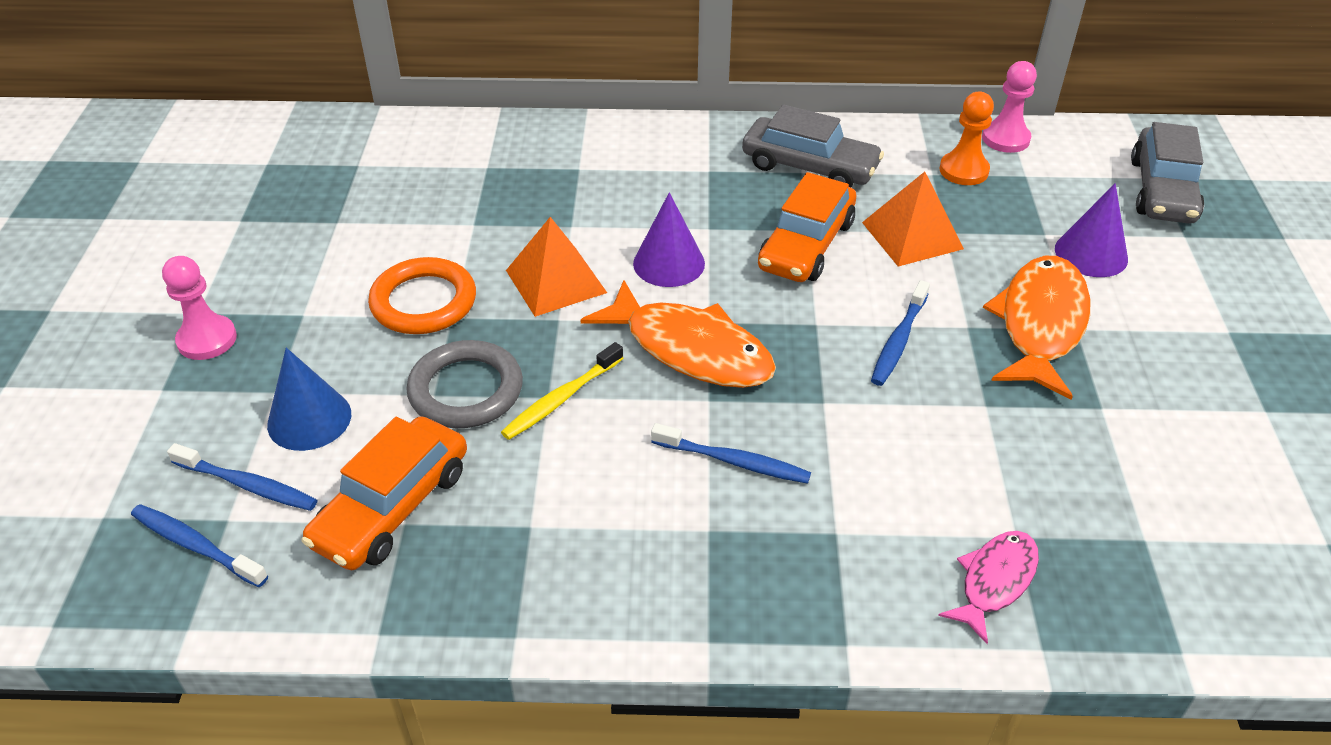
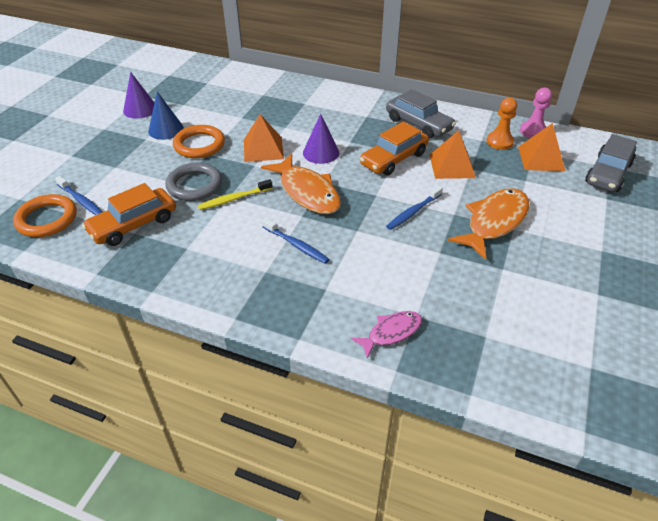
camera: 20 degrees right, 0 degrees up
blue toothbrush [131,504,268,587] -> orange ring [13,194,77,237]
pink pawn [162,256,237,360] -> none
blue cone [267,348,351,451] -> blue cone moved to [148,91,184,140]
purple cone [1055,183,1128,277] -> purple cone moved to [123,72,155,119]
none -> orange pyramid [518,123,566,172]

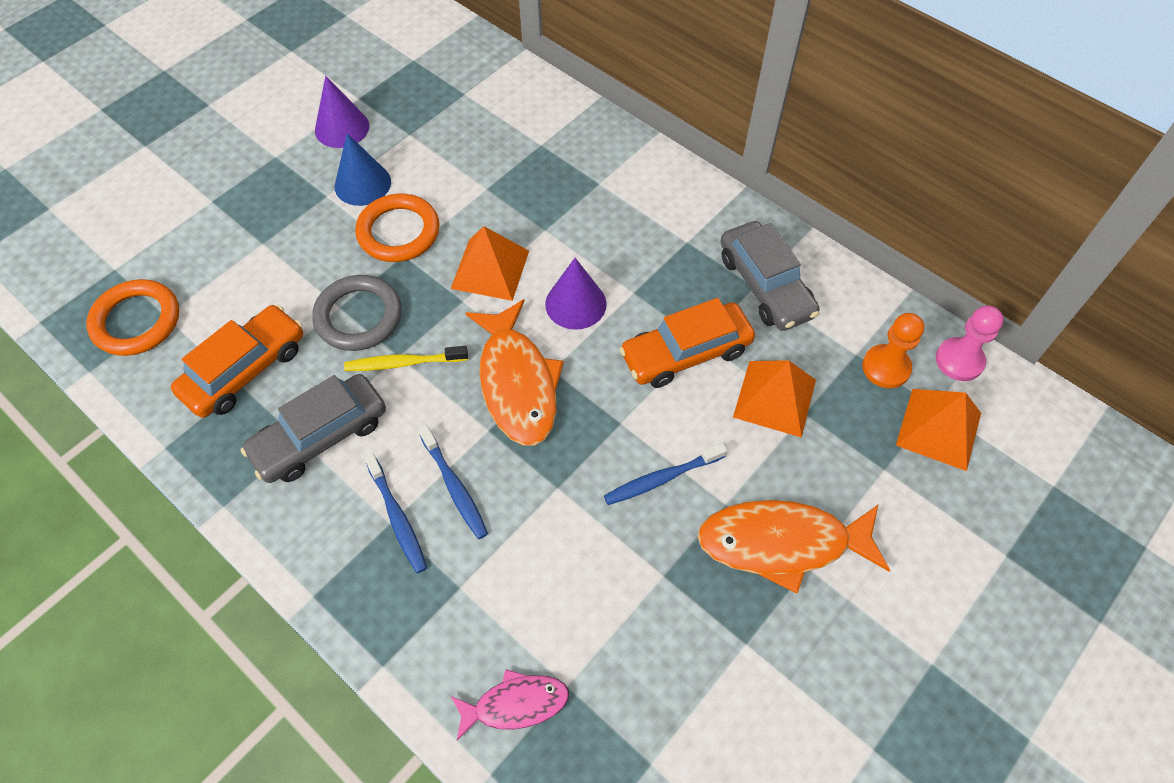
camera: 20 degrees right, 15 degrees up
blue toothbrush [55,176,102,215] -> blue toothbrush moved to [364,453,427,573]
orange car [82,183,176,246] -> orange car turned 150 degrees clockwise [171,304,303,418]
orange fish [448,188,529,260] -> orange fish turned 150 degrees counterclockwise [697,500,890,594]
grey car [585,134,637,192] -> grey car moved to [241,374,386,483]

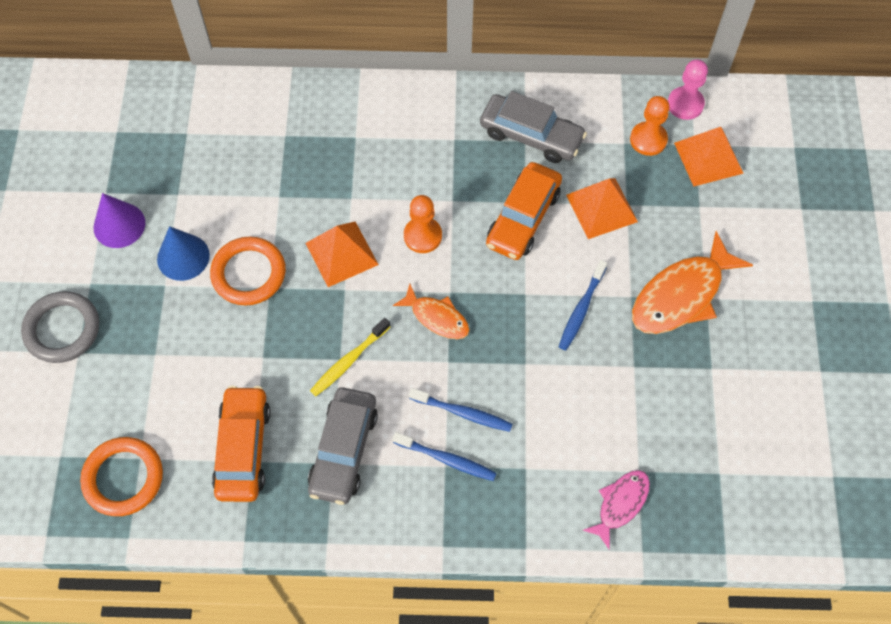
camera: 40 degrees left, 5 degrees up
grey ring [312,275,402,351] -> grey ring moved to [21,291,99,363]
orange fish [466,299,564,446] -> orange fish [393,284,470,339], size x0.58
purple cone [545,258,607,330] -> orange pawn [404,195,442,253]

